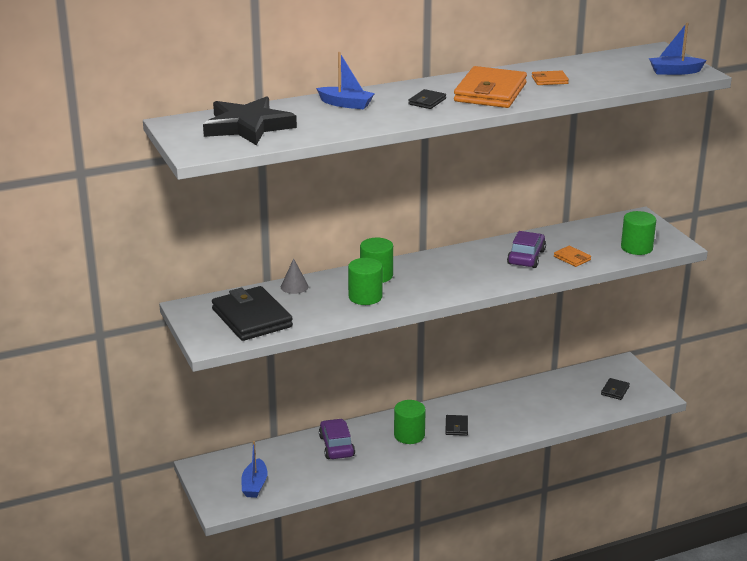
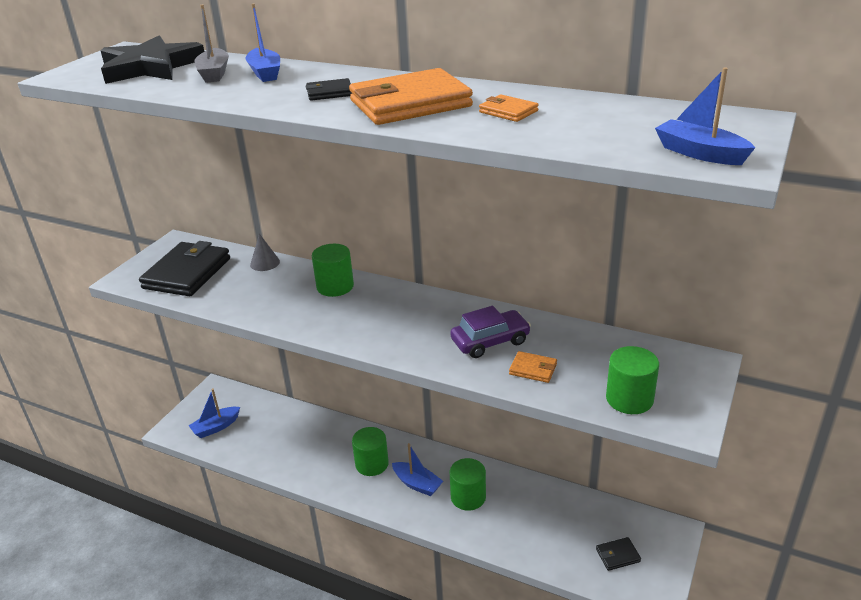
camera: 50 degrees right, 5 degrees up
purple car [319,419,355,459] -> none
green cylinder [348,258,383,305] -> green cylinder moved to [450,458,486,511]
black wallet [445,415,468,436] -> blue boat [392,443,443,496]
orange wallet [554,246,591,267] -> orange wallet turned 75 degrees counterclockwise [509,351,557,383]
none -> grey boat [194,5,229,83]

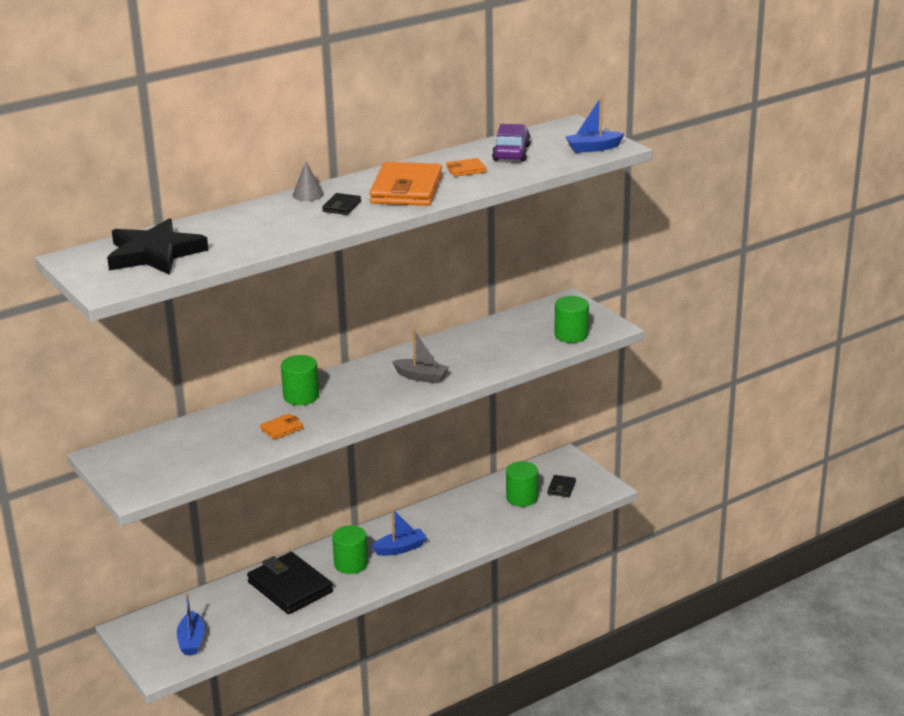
camera: 60 degrees left, 5 degrees down
black wallet [139,241,230,296] -> black wallet moved to [247,552,333,614]
grey boat [194,5,229,83] -> grey boat moved to [392,329,449,384]
blue boat [245,4,280,82] -> none
grey cone [250,234,280,271] -> grey cone moved to [292,161,324,201]
purple car [450,306,531,358] -> purple car moved to [492,124,531,162]
green cylinder [450,458,486,511] -> green cylinder moved to [506,461,538,507]
orange wallet [509,351,557,383] -> orange wallet moved to [260,414,303,440]

